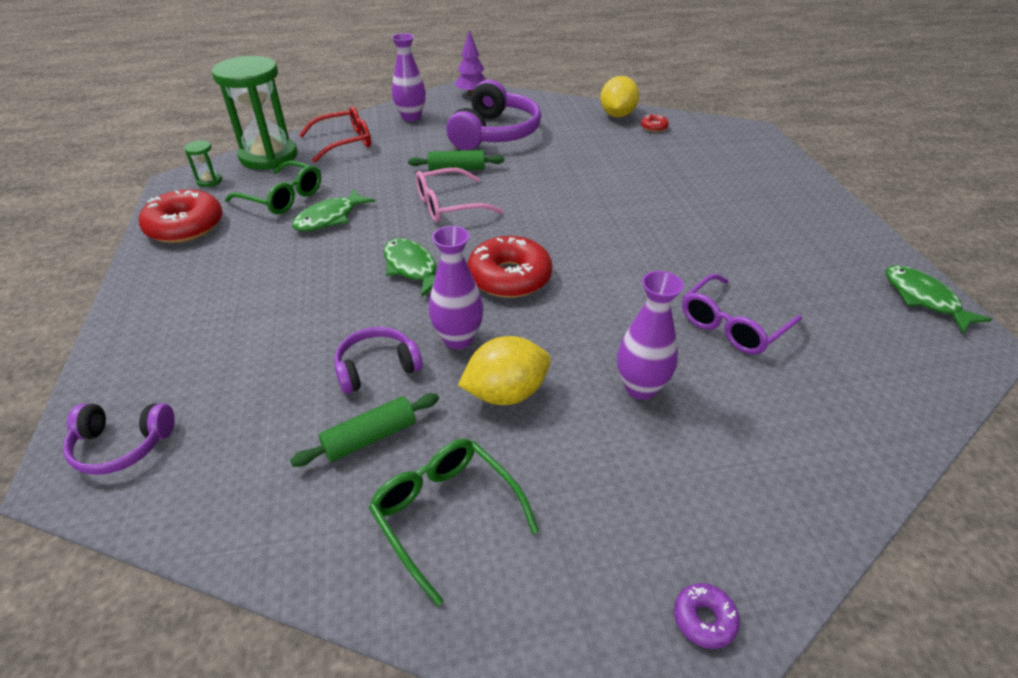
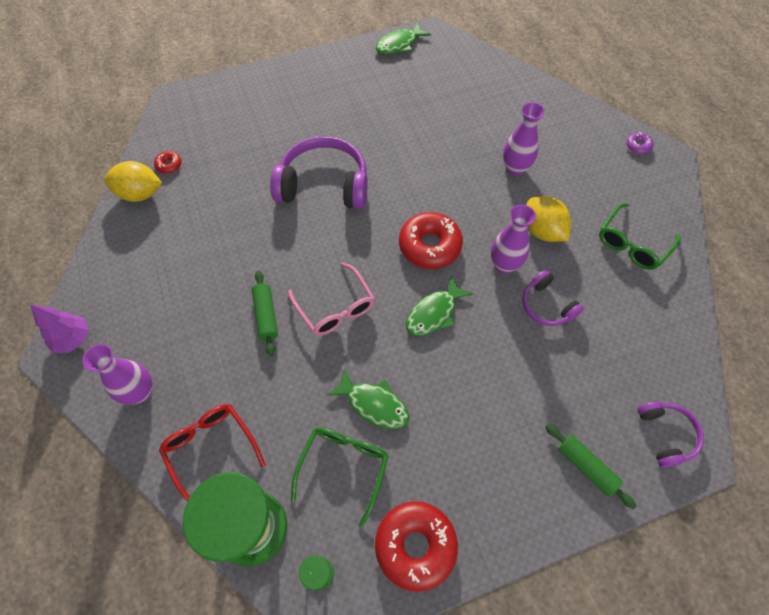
camera: 100 degrees left, 20 degrees up
green rolling pin [290,393,439,467] -> green rolling pin moved to [546,424,637,509]
purple headphones [446,80,541,150] -> purple headphones moved to [270,136,368,209]
purple glasses [682,274,802,355] -> none

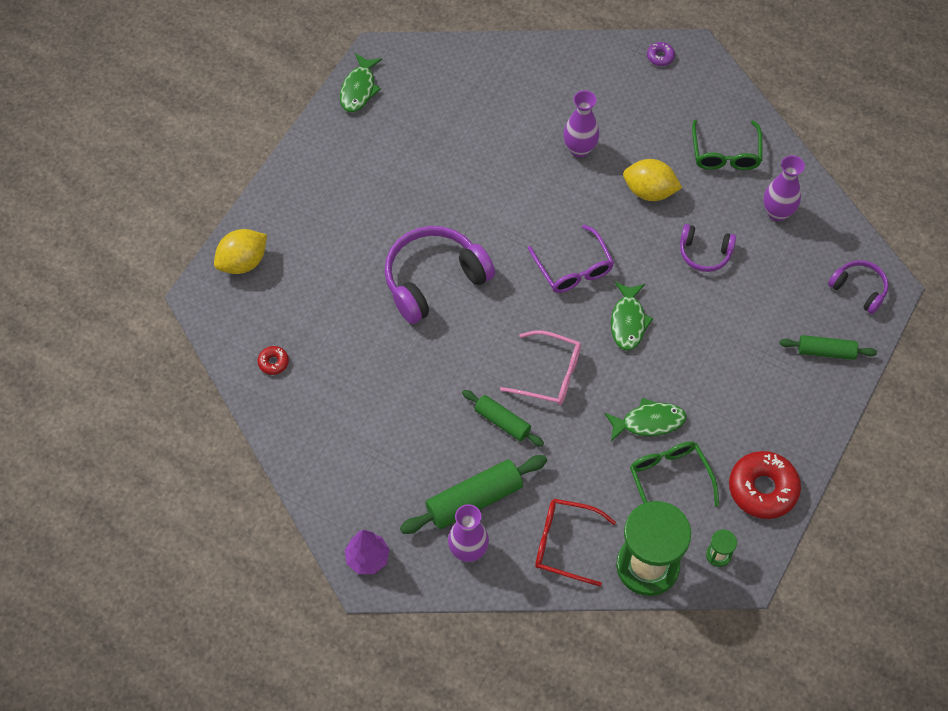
camera: 40 degrees left, 0 degrees up
yellow lemon [104,161,162,202] -> yellow lemon moved to [214,229,267,274]
red donut [399,212,463,269] -> purple glasses [528,225,614,293]
purple vase [491,205,536,274] -> purple vase moved to [763,155,805,221]
none -> green rolling pin [400,455,547,534]

